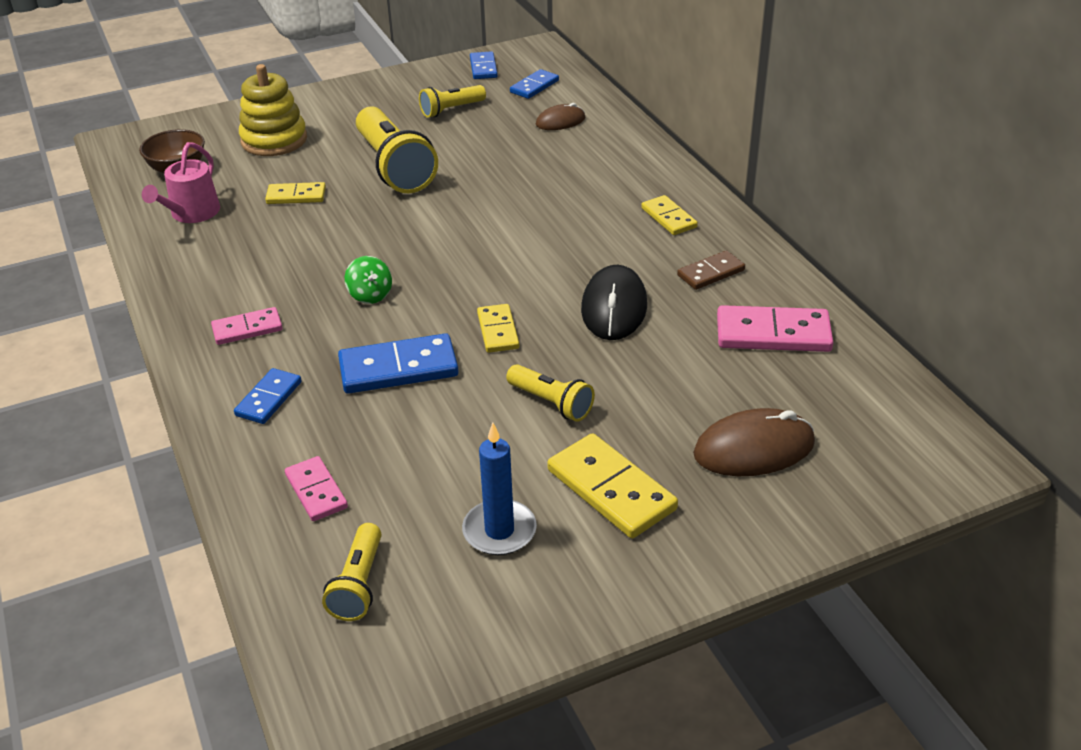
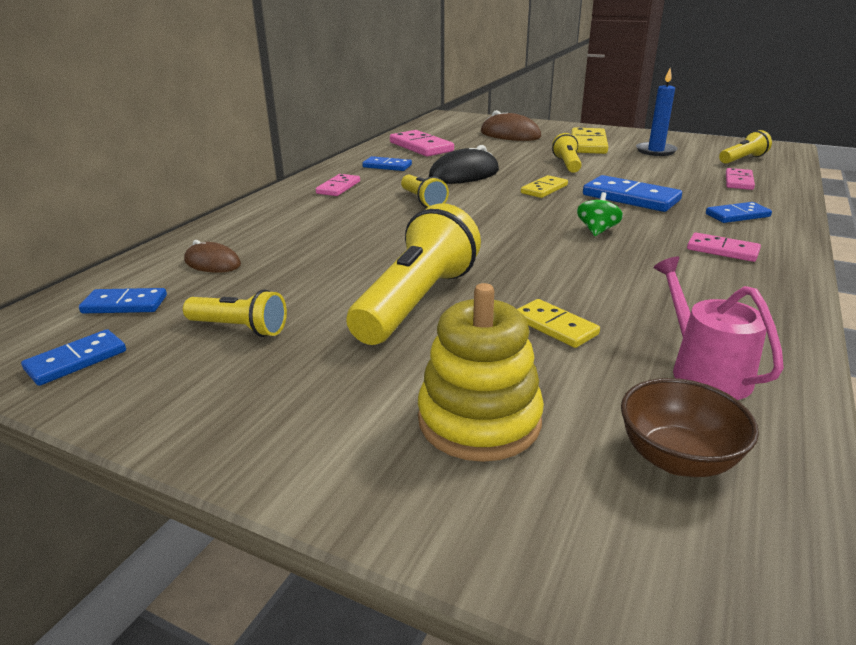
camera: 130 degrees left, 10 degrees down
pink watering can [142,142,220,223] -> pink watering can turned 90 degrees counterclockwise [653,257,784,400]
yellow domino [641,195,698,235] -> pink domino [316,174,360,196]
brown domino [677,250,745,290] -> blue domino [362,156,412,171]
none -> yellow flashlight [401,175,449,208]

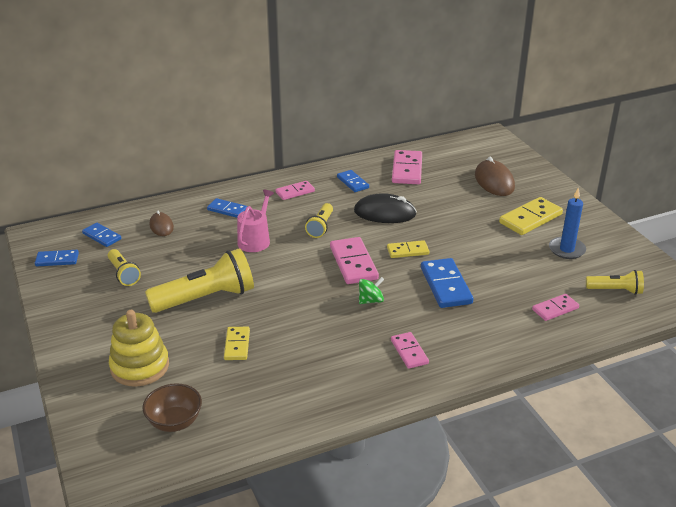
camera: 40 degrees right, 5 degrees up
yellow flashlight [552,133,582,173] -> none
pink watering can [653,257,784,400] -> pink watering can moved to [237,189,274,252]
blue domino [706,202,772,223] -> blue domino moved to [207,198,247,218]
none -> pink domino [330,237,379,284]

